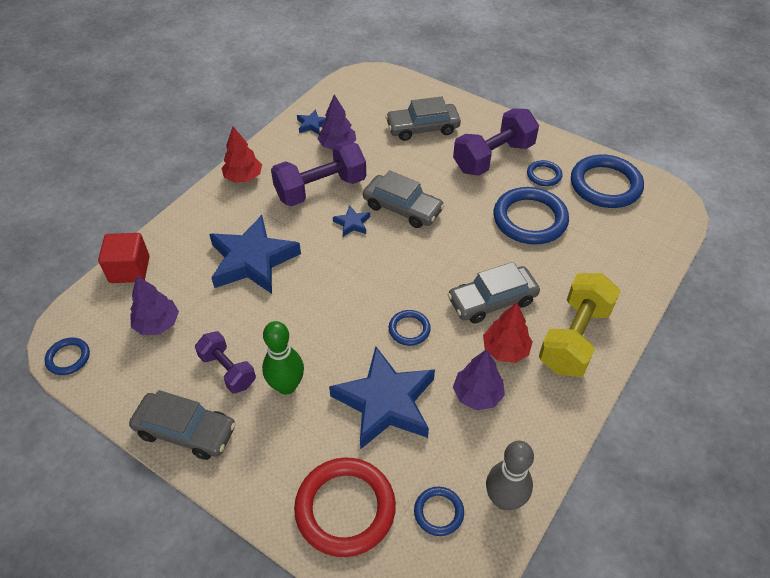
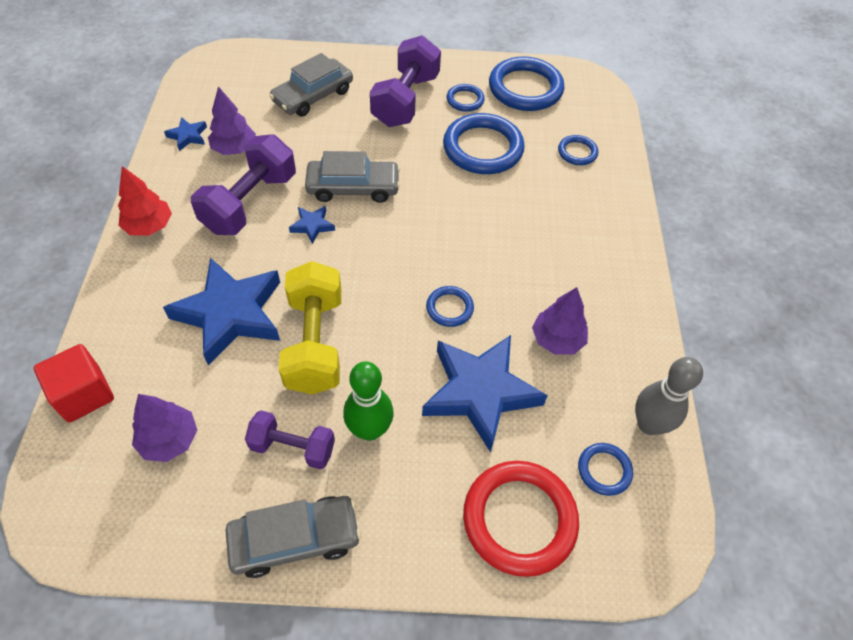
camera: 35 degrees left, 5 degrees up
blue ring [45,338,90,375] -> blue ring moved to [558,135,598,165]
grey car [448,262,540,323] -> none
red tree [483,302,533,363] -> none
yellow dumbbell [539,273,620,377] -> yellow dumbbell moved to [279,261,341,395]

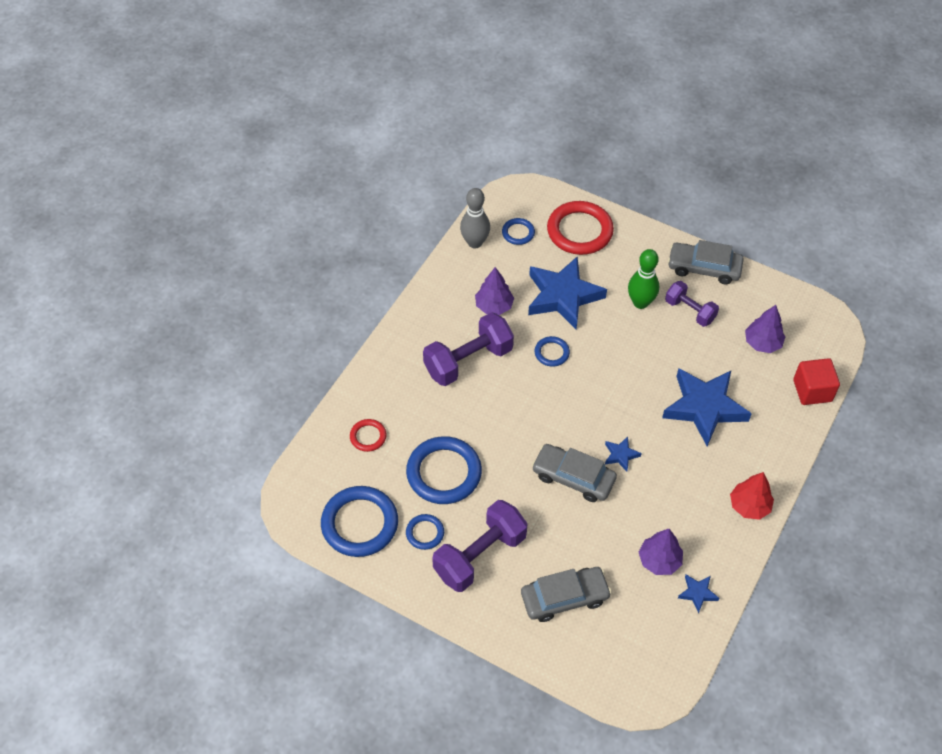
camera: 150 degrees left, 0 degrees up
purple dumbbell [191,134,296,235] -> purple dumbbell moved to [423,312,514,386]
yellow dumbbell [279,261,341,395] -> none
blue ring [558,135,598,165] -> red ring [350,419,387,452]

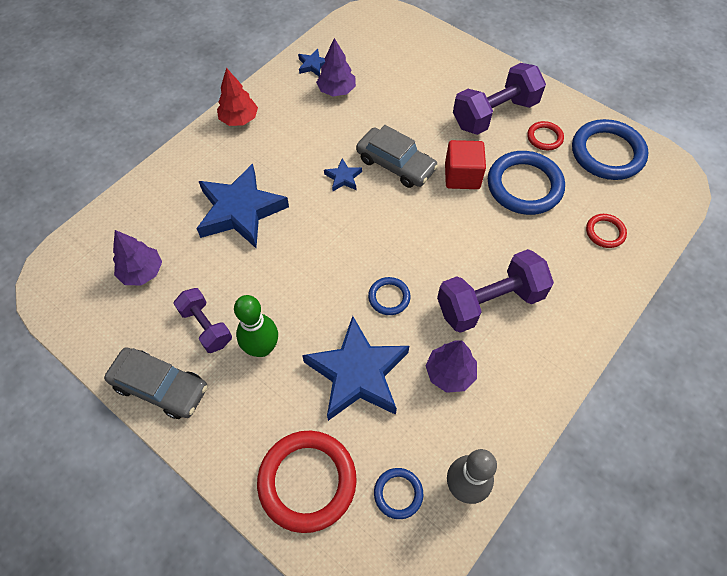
camera: 170 degrees left, 5 degrees up
blue ring [406,514,444,550] -> red ring [527,121,564,150]
grey car [521,567,612,622] -> none
red cube [793,358,840,405] -> red cube moved to [445,140,486,189]

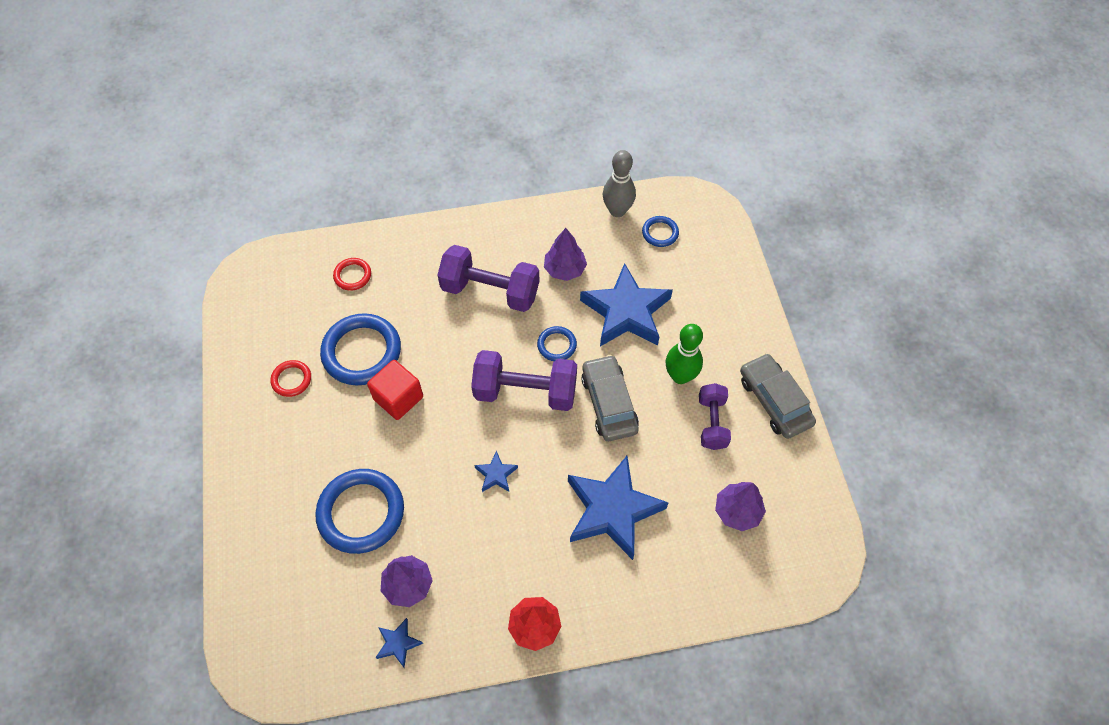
camera: 140 degrees left, 0 degrees up
red ring [257,431,357,533] -> none
grey car [356,125,438,188] -> grey car moved to [581,355,639,441]
purple dumbbell [453,63,546,135] -> purple dumbbell moved to [471,350,577,411]
blue ring [572,119,649,180] -> blue ring moved to [315,469,404,554]

